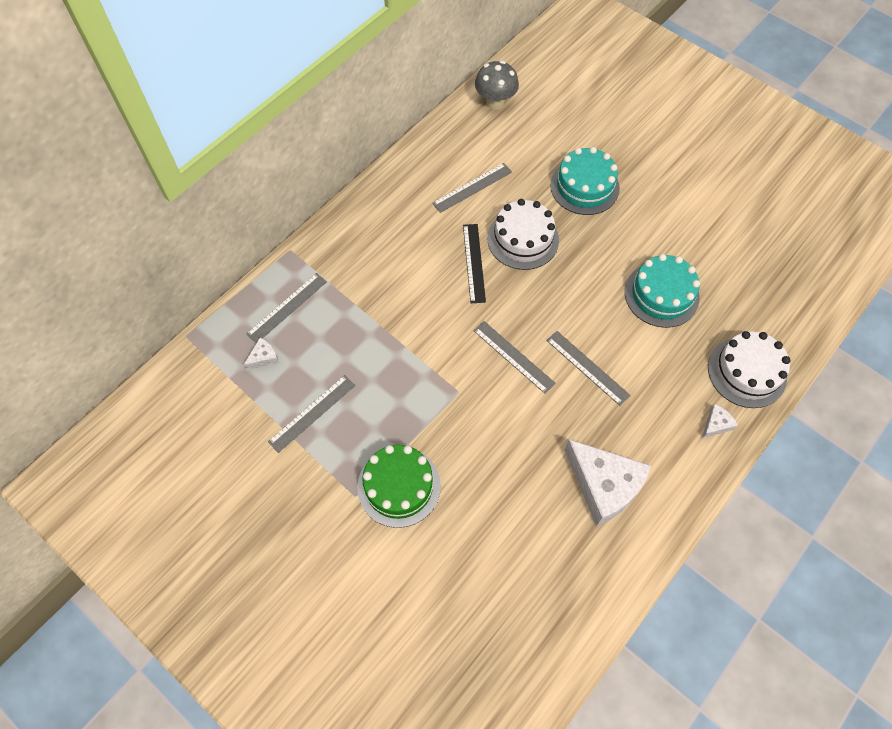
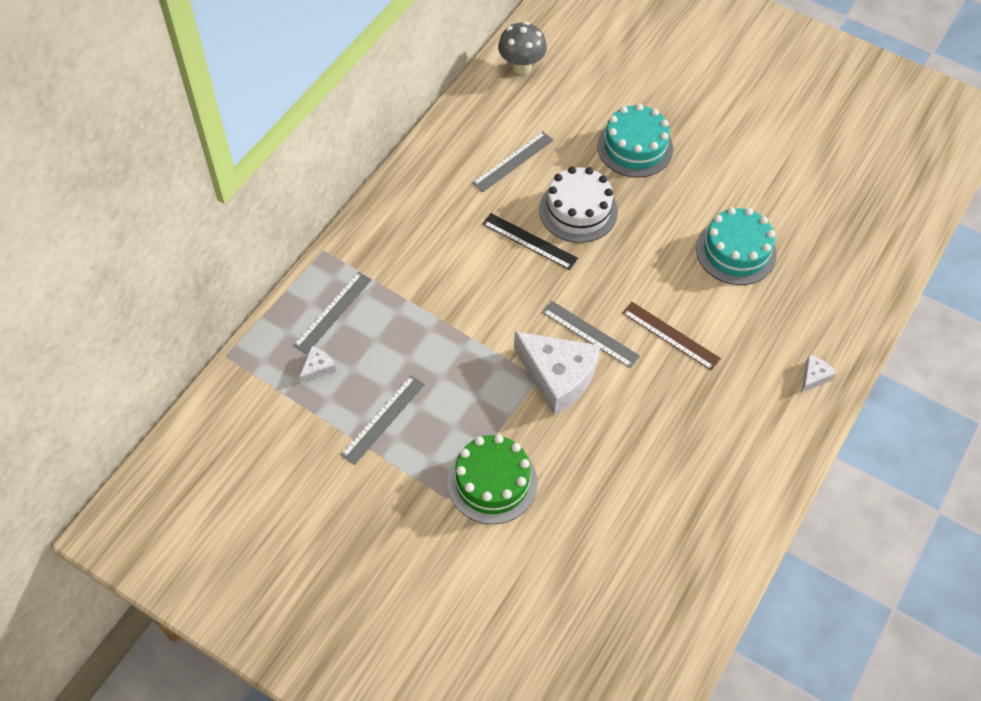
camera: 10 degrees left, 5 degrees down
black ruler [463,224,486,303] -> black ruler turned 45 degrees counterclockwise [482,213,578,270]
grey ruler [546,331,631,406] -> brown ruler [622,302,721,370]
white cheese [564,439,651,526] -> white cheese moved to [514,331,600,415]
white cake [708,331,791,408] -> none

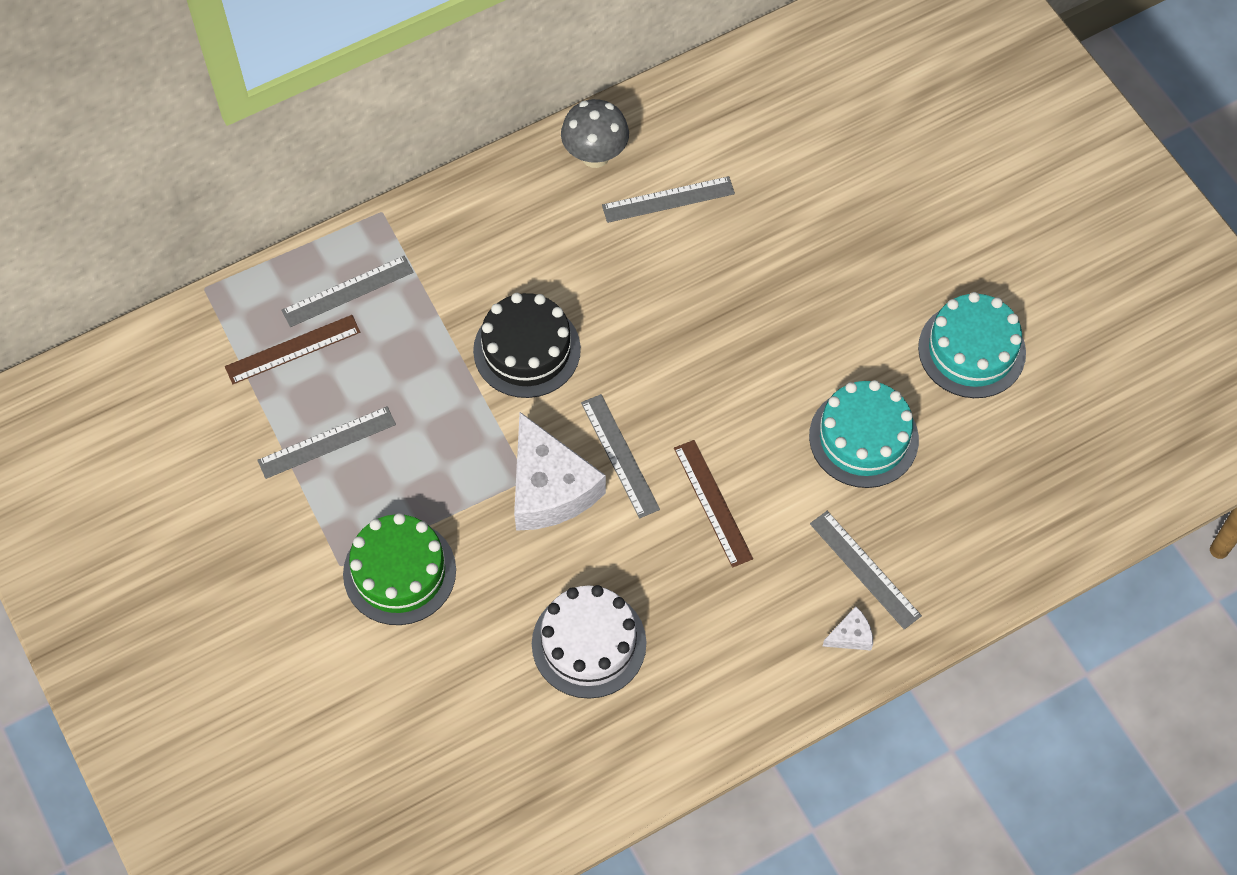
camera: 30 degrees right, 5 degrees up
white cheese [300,346,336,384] -> brown ruler [225,315,360,384]
black ruler [482,213,578,270] -> none
grey mushroom [498,21,547,75] -> grey mushroom moved to [561,99,629,168]
white cake [539,166,618,243] -> white cake moved to [532,585,646,699]
turquoise cake [597,104,673,177] -> turquoise cake moved to [918,292,1026,398]
none -> black cake [473,293,581,398]
none -> grey ruler [810,511,922,629]

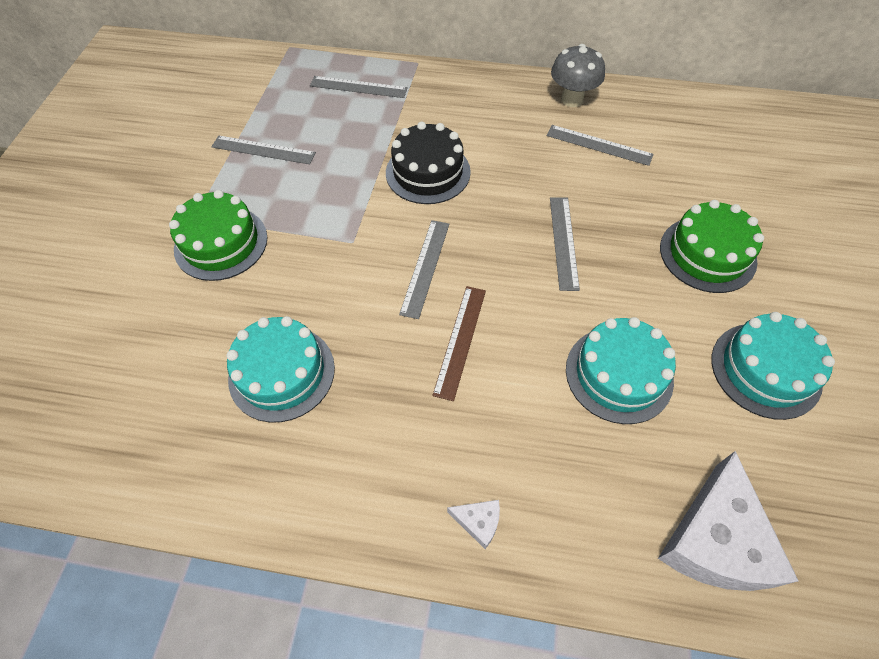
camera: 40 degrees right, 5 degrees down
brown ruler [225,315,360,384] -> none
white cheese [514,412,606,531] -> white cheese moved to [658,451,798,591]
white cake [532,585,646,699] -> turquoise cake [226,316,335,423]
grey ruler [810,511,922,629] -> grey ruler moved to [550,197,580,291]
none -> green cake [660,200,764,293]

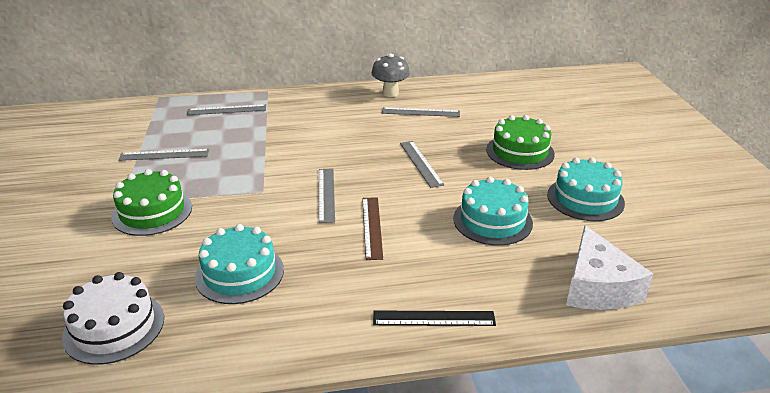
camera: 20 degrees left, 25 degrees down
black cake [386,122,471,204] -> none
white cheese [447,500,500,549] -> black ruler [373,311,496,326]
none -> white cake [62,272,164,365]

